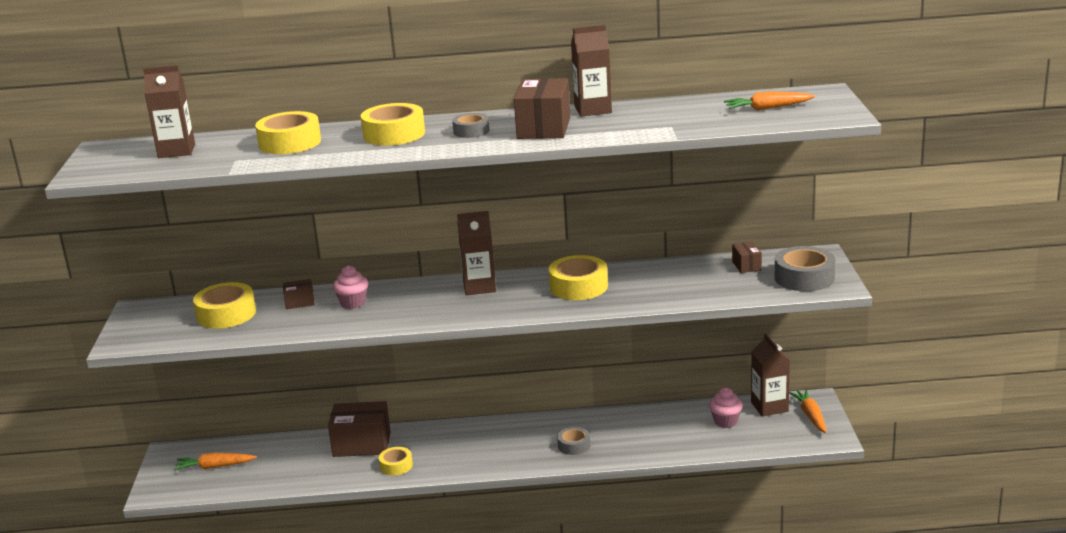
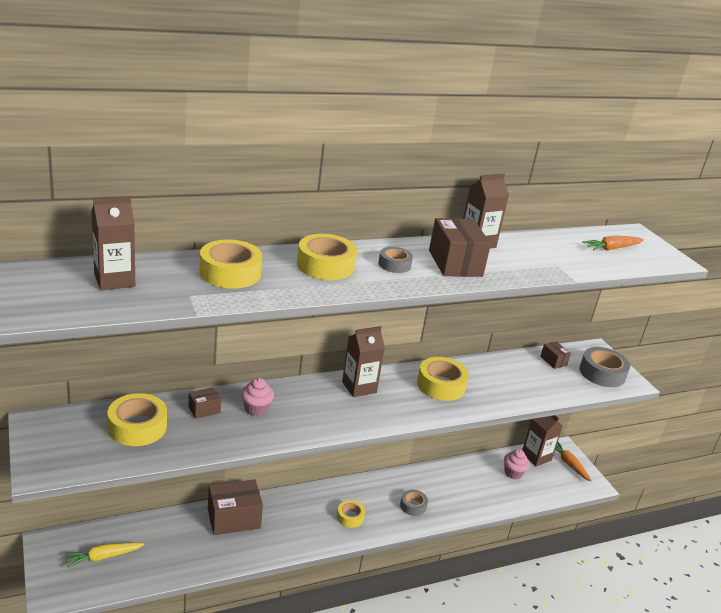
camera: 25 degrees left, 5 degrees up
orange carrot [174,453,257,471] -> yellow carrot [64,542,145,568]
yellow tape [379,447,413,475] -> yellow tape moved to [337,500,365,528]

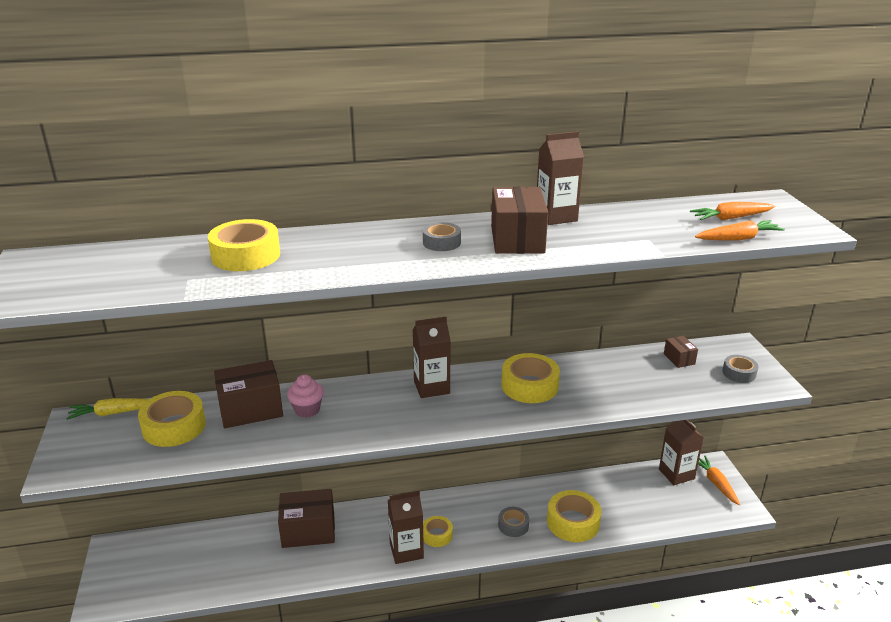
camera: 15 degrees right, 0 degrees up
yellow carrot [64,542,145,568] -> yellow carrot moved to [66,398,149,420]
brown carton [91,196,135,290] -> brown carton moved to [388,491,424,564]
brown box [188,387,221,419] -> brown box [214,360,283,428], size x2.00
yellow tape [297,234,357,280] -> yellow tape moved to [547,490,601,542]
pink cupcake [504,449,530,479] -> none
grey tape [579,347,630,387] -> grey tape [722,355,759,383], size x0.58
none -> orange carrot [695,220,785,241]

